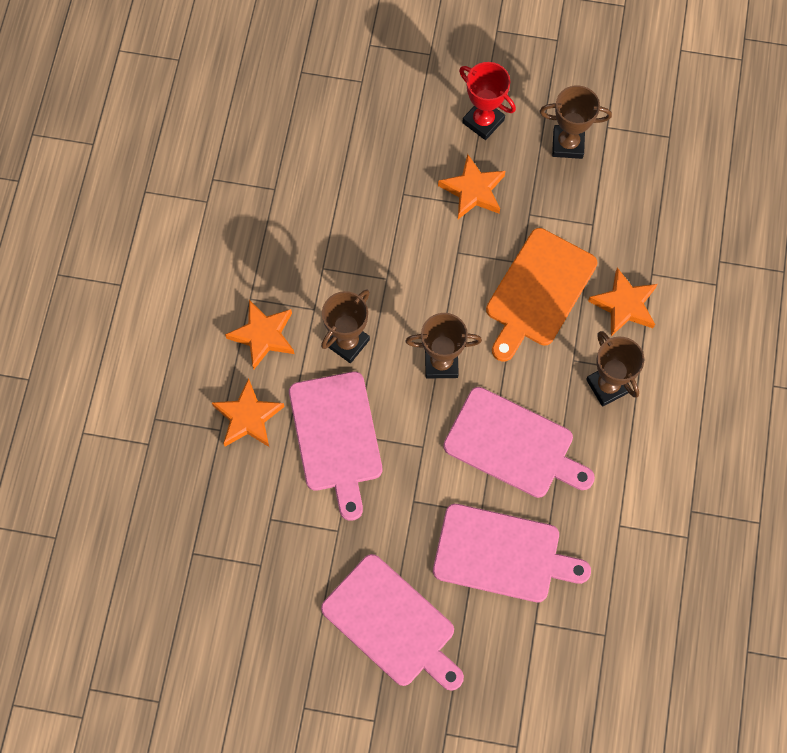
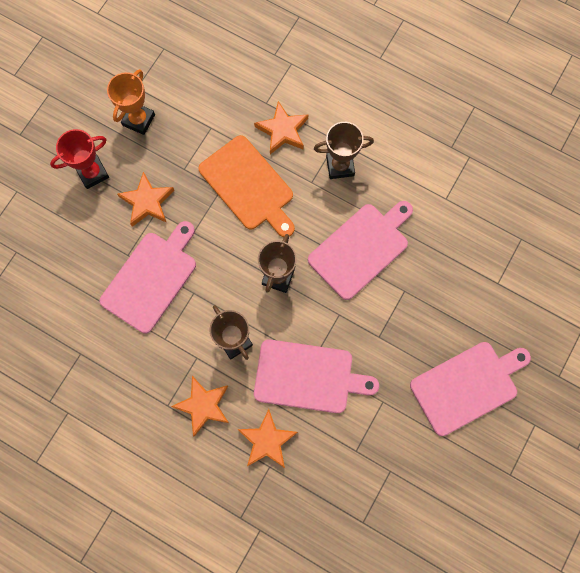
camera: 70 degrees left, 5 degrees up
pink cutting board [433,504,591,602] -> pink cutting board moved to [100,221,196,333]
brown trophy [540,85,612,159] -> orange trophy [107,69,155,135]

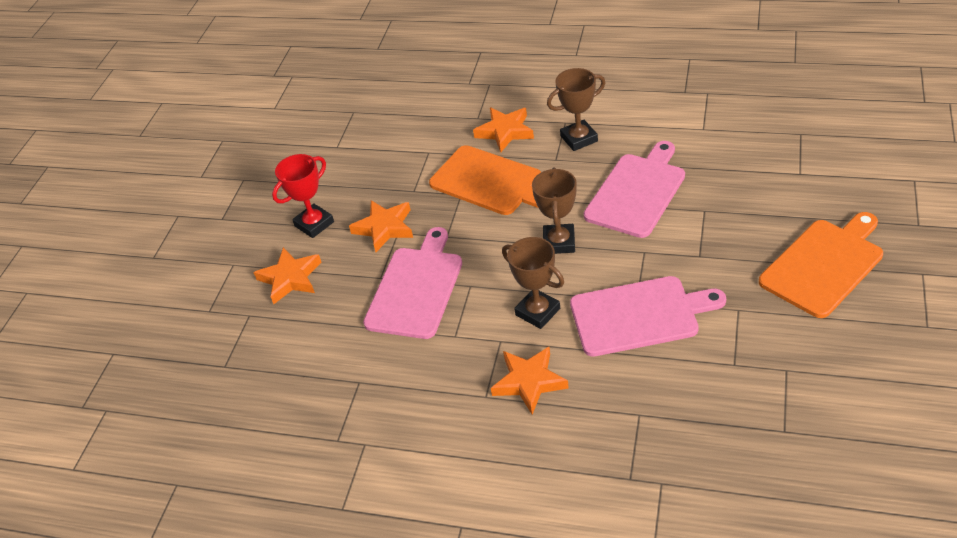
camera: 10 degrees left, 30 degrees down
orange trophy [107,69,155,135] -> none
orange star [238,409,298,468] -> orange star moved to [253,247,322,304]
pink cutting board [410,342,531,436] -> orange cutting board [759,212,883,318]

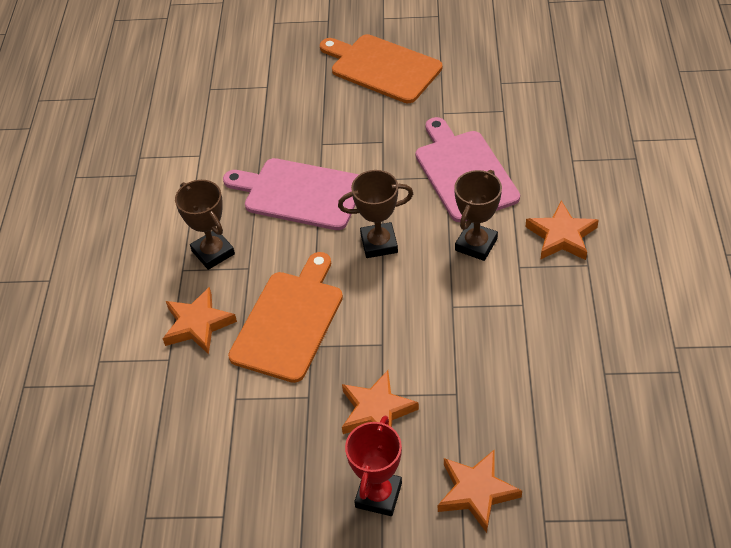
camera: 105 degrees left, 5 degrees up
red trophy [272,154,334,238] -> red trophy turned 75 degrees clockwise [345,416,402,516]
pink cutting board [363,227,462,339] -> none

